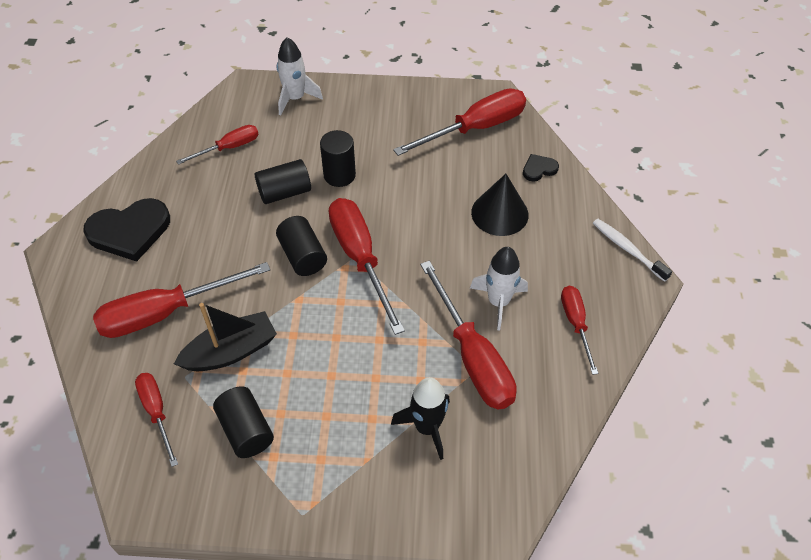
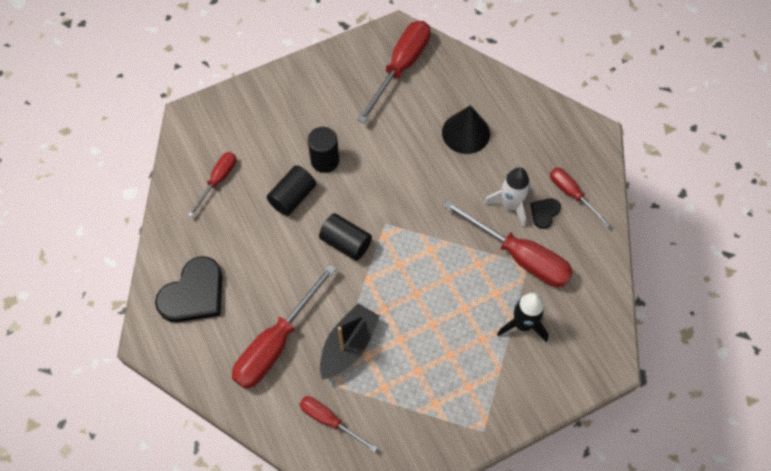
camera: 30 degrees left, 10 degrees up
black cylinder [213,386,274,458] -> none
white rocket [277,37,323,116] -> none
red screwdriver [329,198,405,335] -> none
black heart [523,154,559,182] -> black heart moved to [530,198,561,229]
white toothbrush [593,219,672,282] -> none

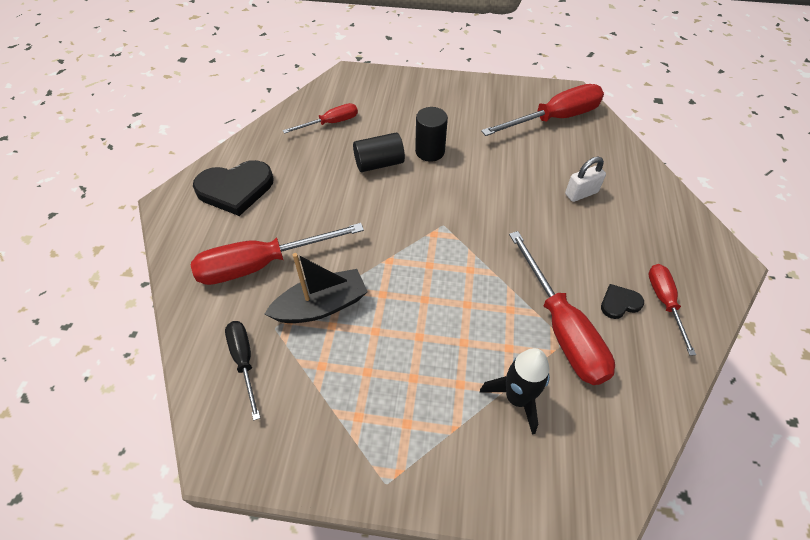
camera: 35 degrees right, 10 degrees down
red screwdriver [299,396,378,452] -> black screwdriver [225,321,260,421]
black cylinder [319,213,372,261] -> none
black cone [442,105,490,154] -> white padlock [565,157,606,202]
white rocket [484,167,530,227] -> none

